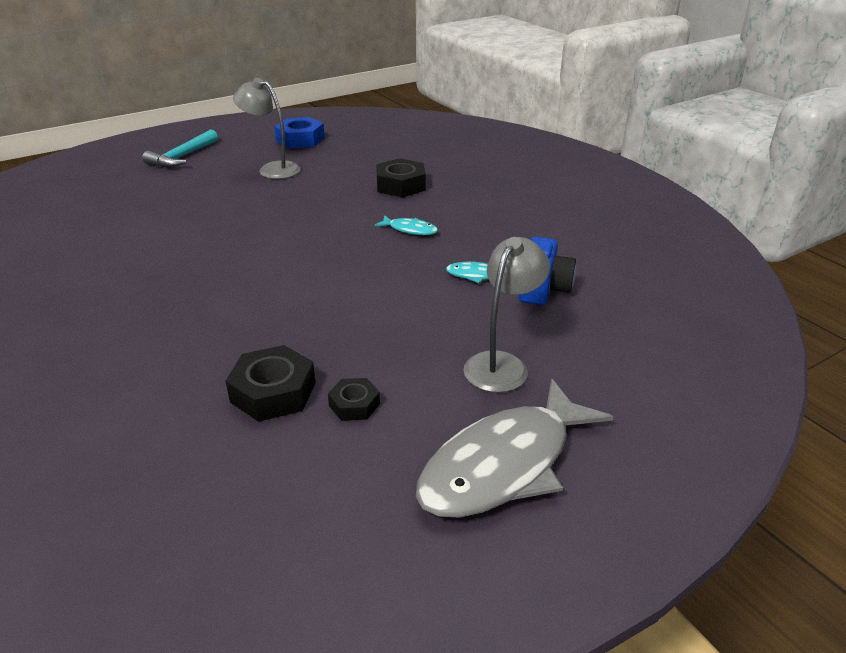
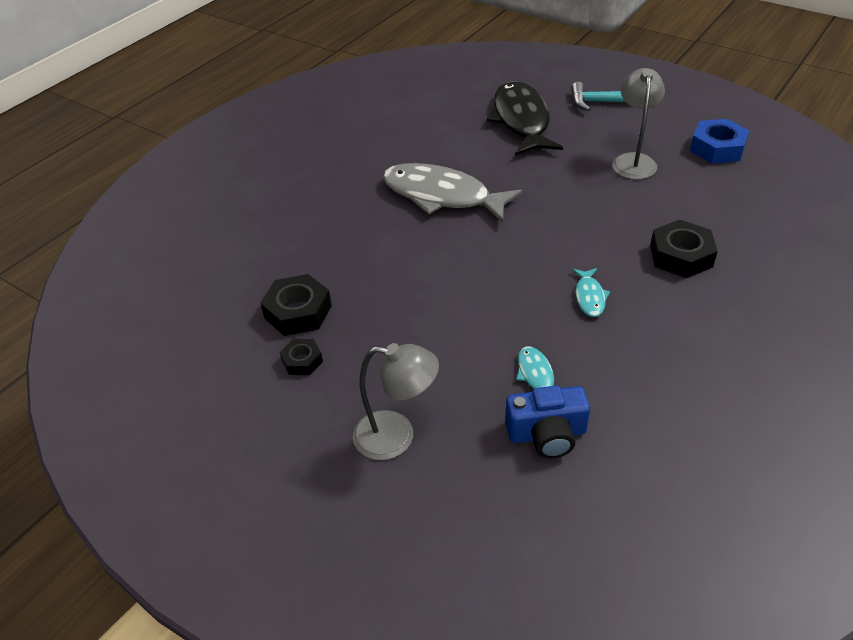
camera: 70 degrees right, 10 degrees up
grey fish [416,379,613,517] -> grey fish moved to [382,163,522,223]
none -> black fish [487,81,563,156]

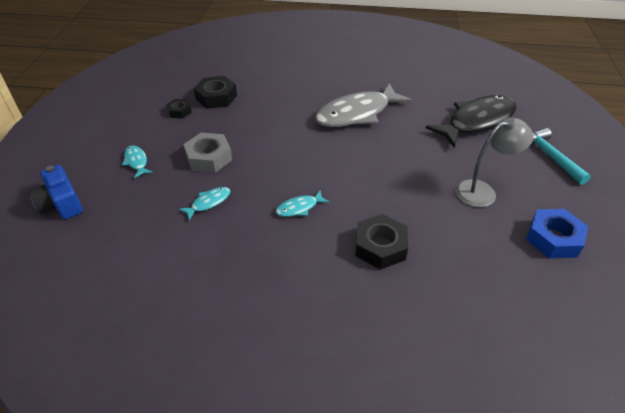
camera: 60 degrees right, 0 degrees up
grey lamp [353,343,439,460] -> turquoise fish [122,145,153,178]
grey fish [382,163,522,223] -> grey fish turned 120 degrees counterclockwise [315,83,412,127]
blue camera [505,385,590,458] -> blue camera moved to [29,165,83,219]
none -> grey nut [183,133,232,173]

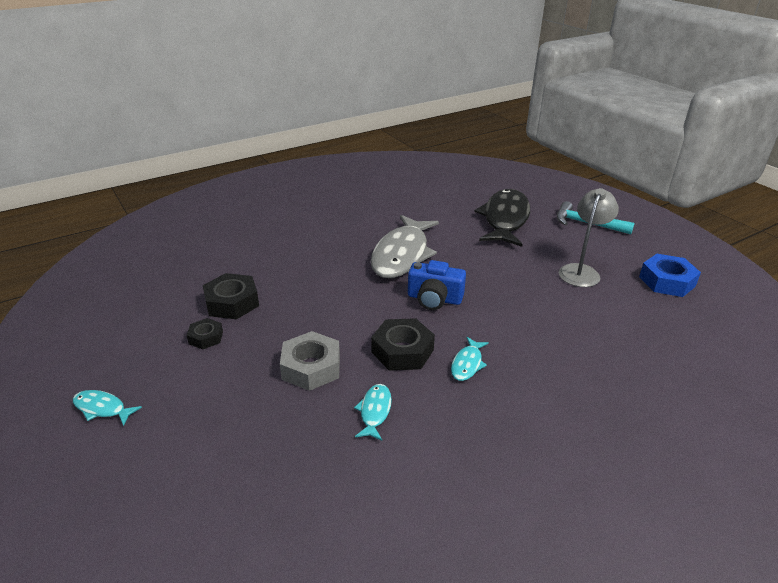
camera: 40 degrees left, 10 degrees down
blue camera [29,165,83,219] -> blue camera moved to [408,260,466,310]
turquoise fish [122,145,153,178] -> turquoise fish moved to [73,390,142,426]
black nut [355,214,408,270] -> black nut moved to [371,318,435,371]

